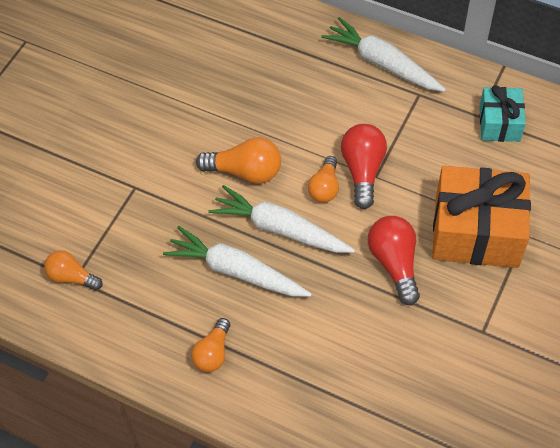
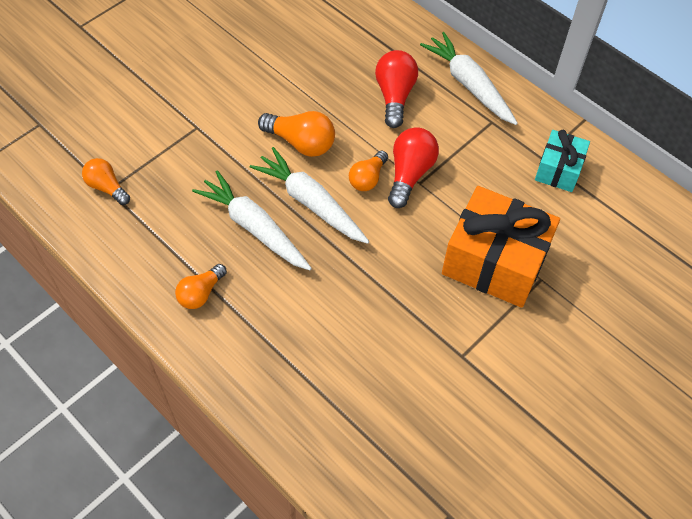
camera: 15 degrees right, 0 degrees up
red light bulb [368,216,420,305] -> red light bulb moved to [375,50,418,128]

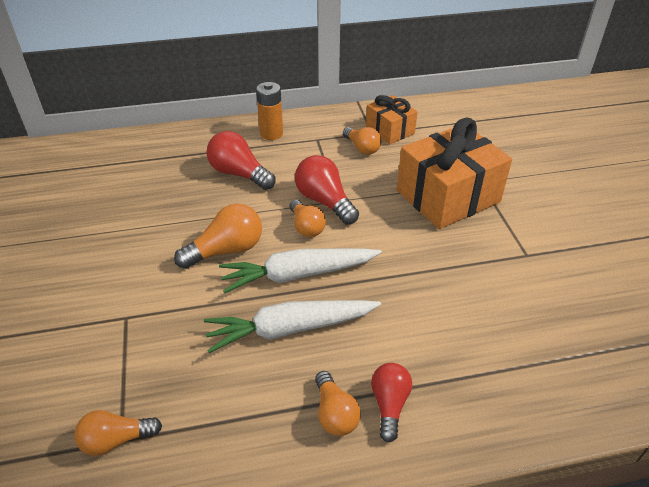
camera: 55 degrees left, 15 degrees down
white carrot [420,32,518,125] -> orange battery [256,82,283,140]
turquoise gift [535,130,590,192] -> orange gift [366,95,418,144]
none -> orange light bulb [343,127,381,155]
none -> red light bulb [371,363,412,443]

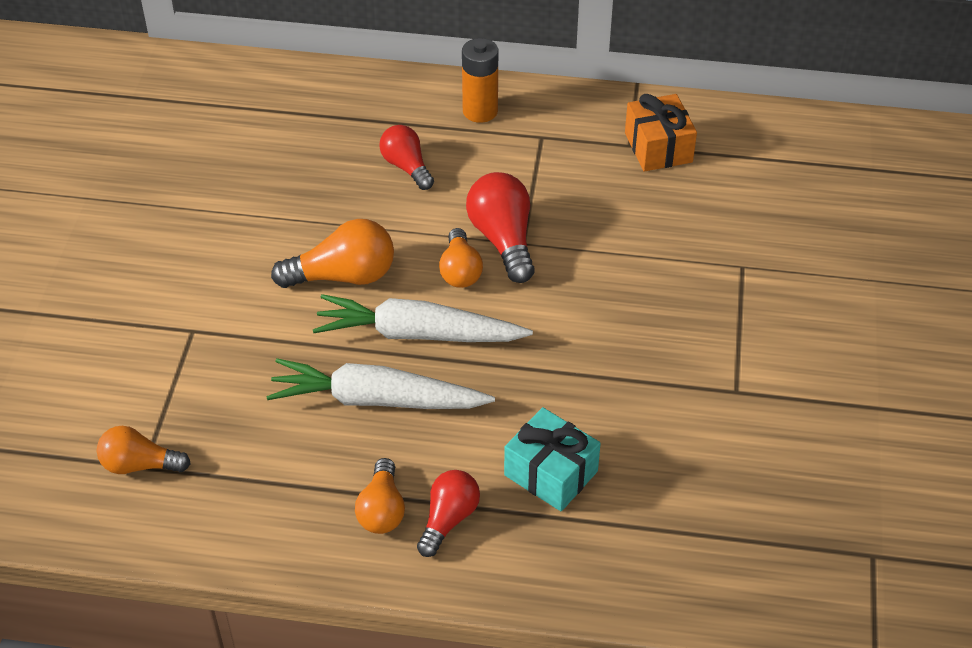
camera: 20 degrees right, 5 degrees up
red light bulb [206,131,275,190] -> red light bulb [379,125,434,190], size x0.67
orange light bulb [343,127,381,155] -> none
orange gift [397,118,512,229] -> none
none -> turquoise gift [504,407,601,511]

